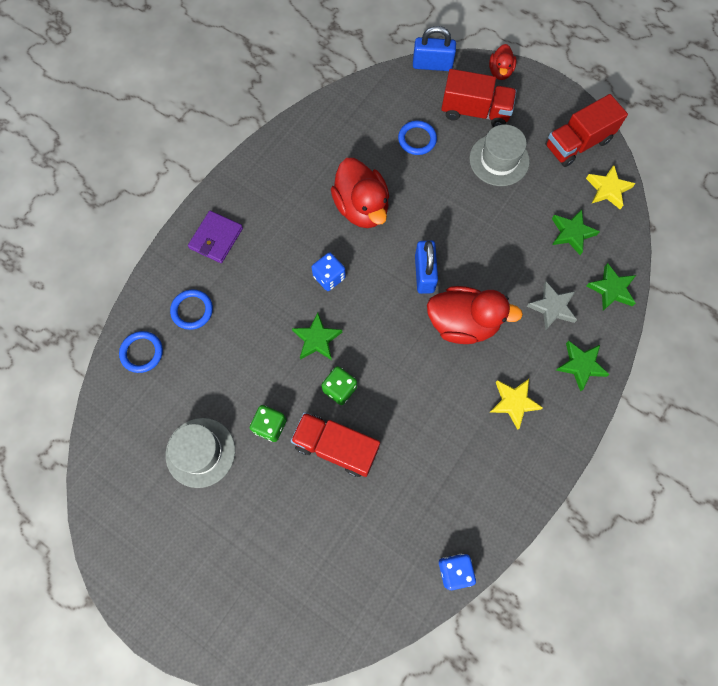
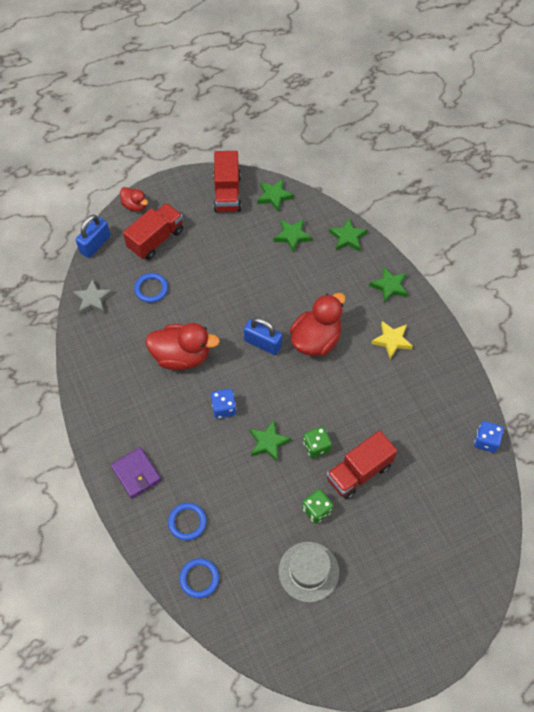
camera: 60 degrees left, 10 degrees down
grey hat [469,125,530,186] -> none
grey star [527,282,577,331] -> grey star moved to [72,279,113,315]
yellow star [586,165,635,209] -> green star [257,179,294,211]

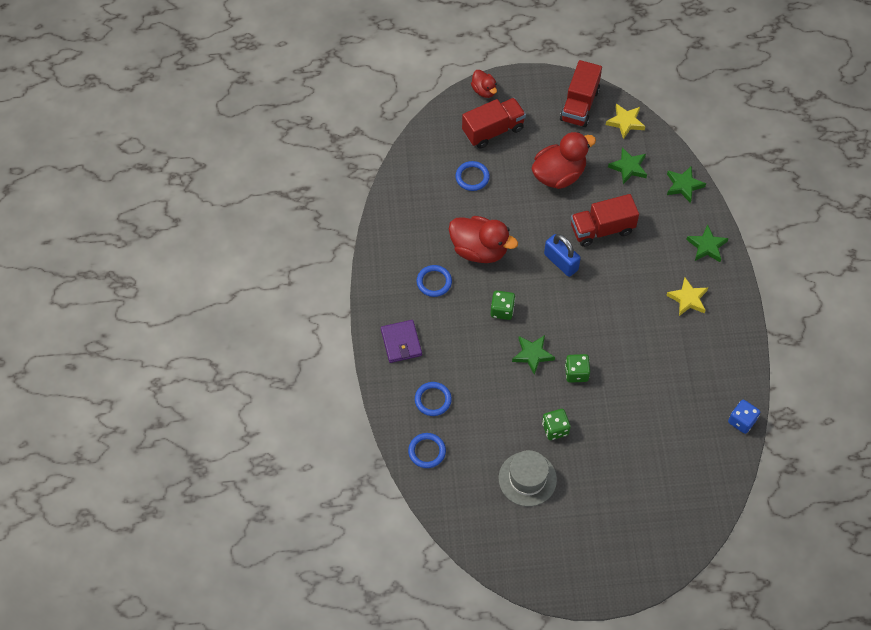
camera: 20 degrees right, 0 degrees up
grey star [72,279,113,315] -> none
blue padlock [76,215,111,258] -> none
blue dice [211,389,236,419] -> green dice [490,291,515,320]
green star [257,179,294,211] -> yellow star [606,104,645,139]
red duck [290,293,345,356] -> red duck moved to [532,132,596,189]
red truck [327,430,397,499] -> red truck moved to [571,194,639,247]
none -> blue ring [416,265,452,297]

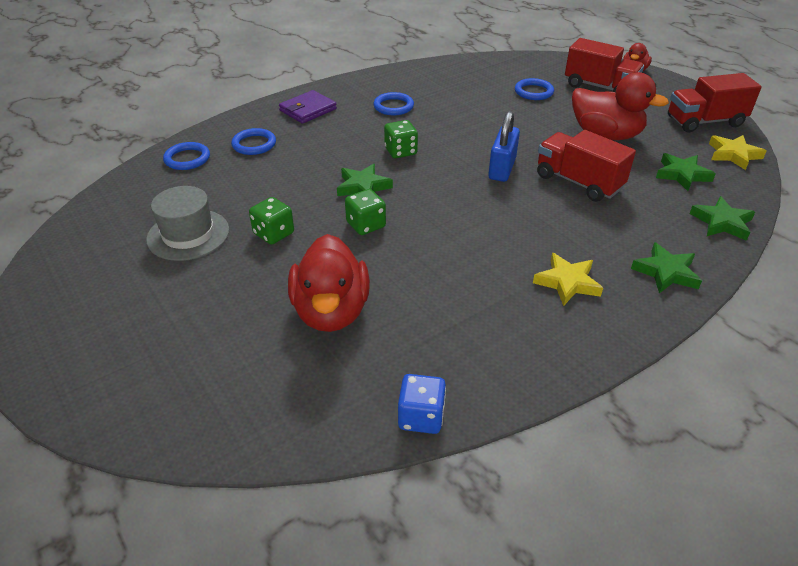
camera: 60 degrees right, 20 degrees down
red duck [449,216,518,263] -> red duck moved to [288,234,370,332]

